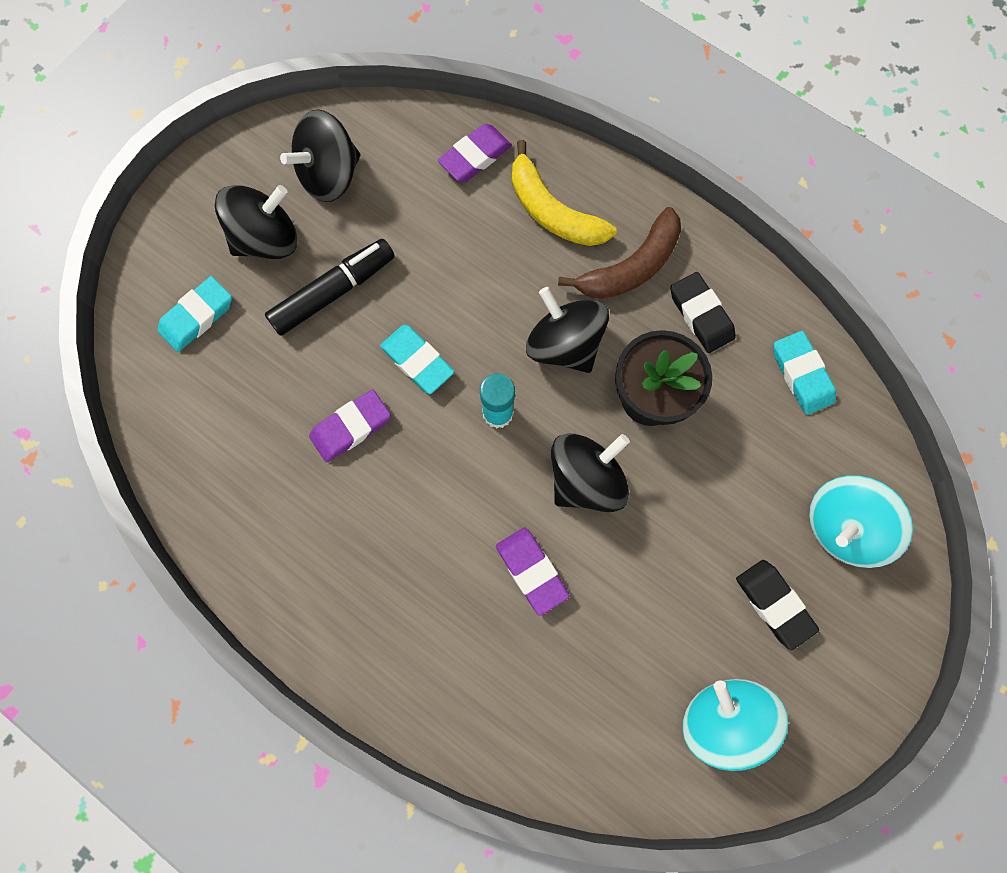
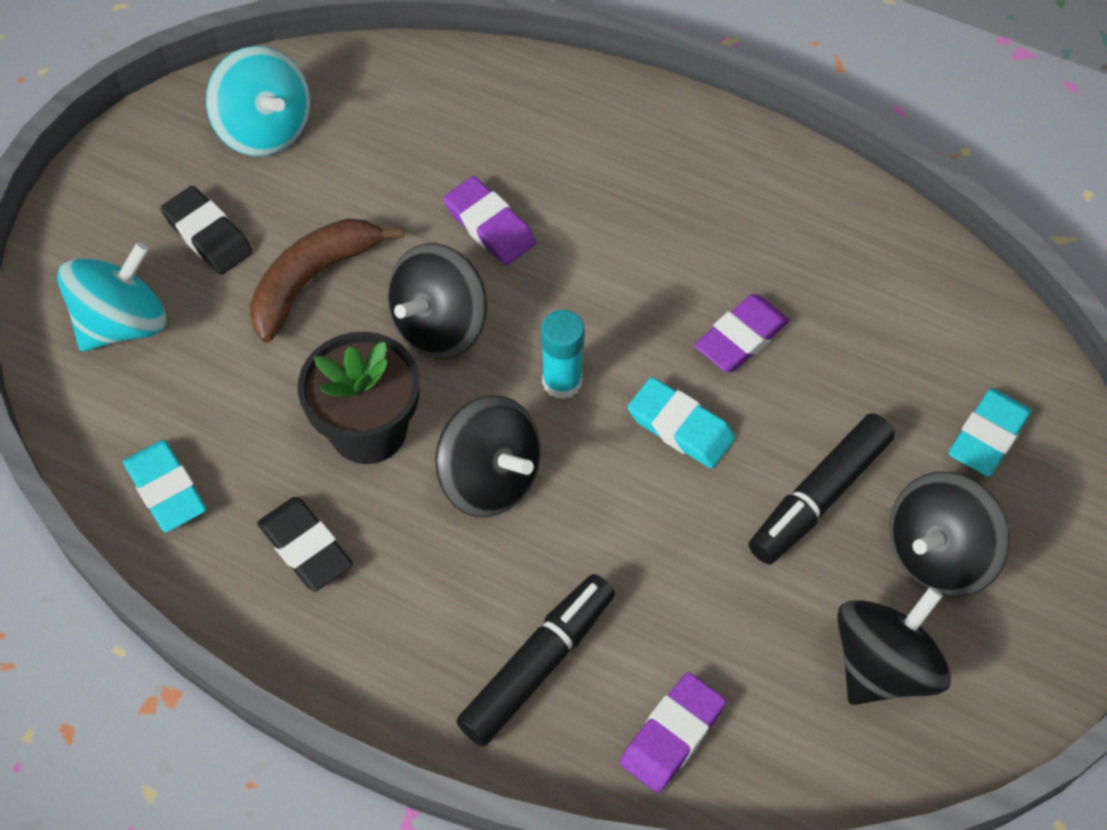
camera: 170 degrees right, 15 degrees down
yellow banana [512,140,617,246] -> black marker [456,574,615,747]
brown banana [558,207,681,299] -> brown banana moved to [250,219,404,342]

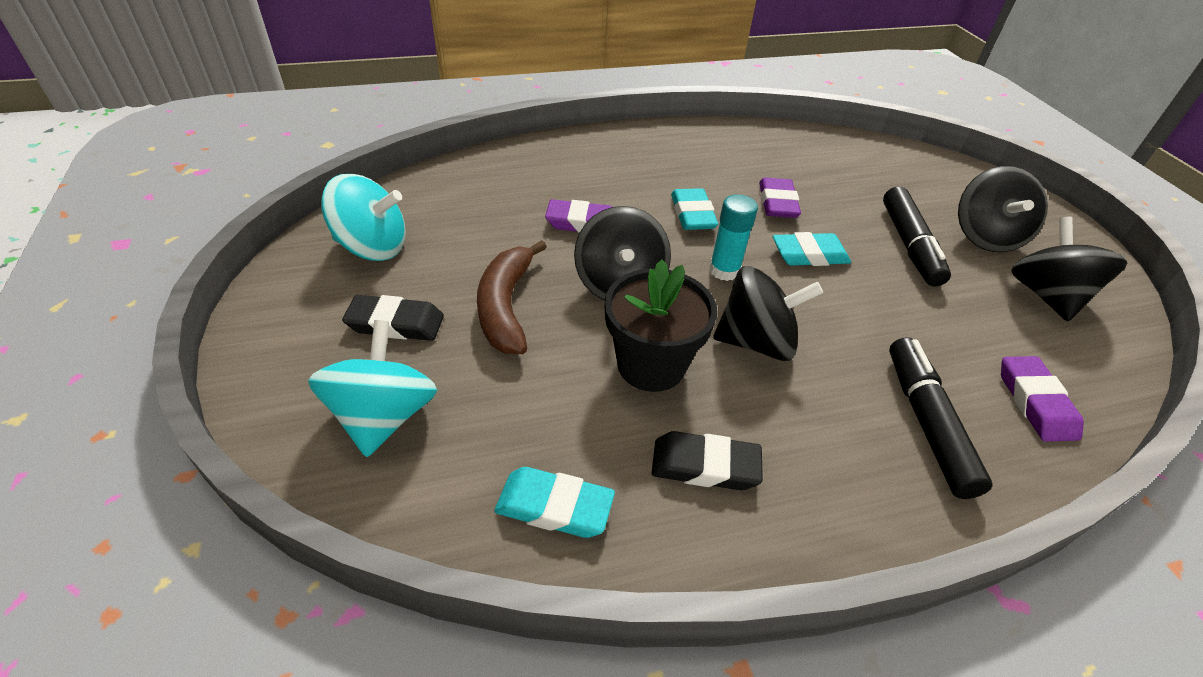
camera: 45 degrees left, 15 degrees down
turquoise eraser [948,388,1031,477] -> turquoise eraser moved to [671,188,718,230]

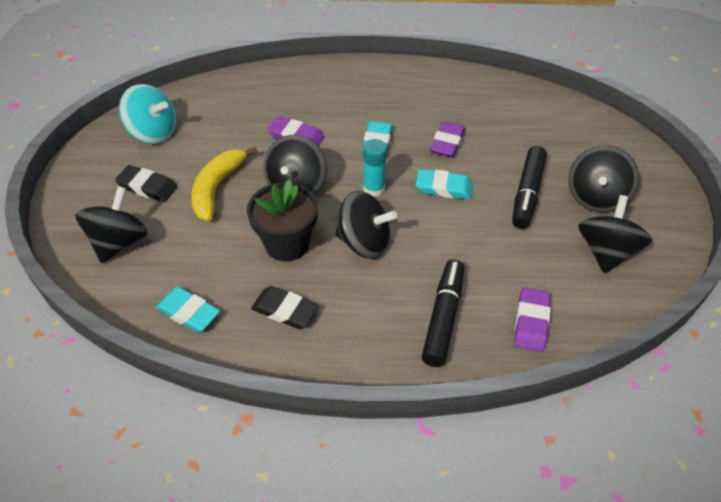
camera: 20 degrees right, 5 degrees up
turquoise spinning top [308,320,437,457] -> black spinning top [75,186,148,263]
brown banana [477,240,547,354] -> yellow banana [191,147,257,221]

